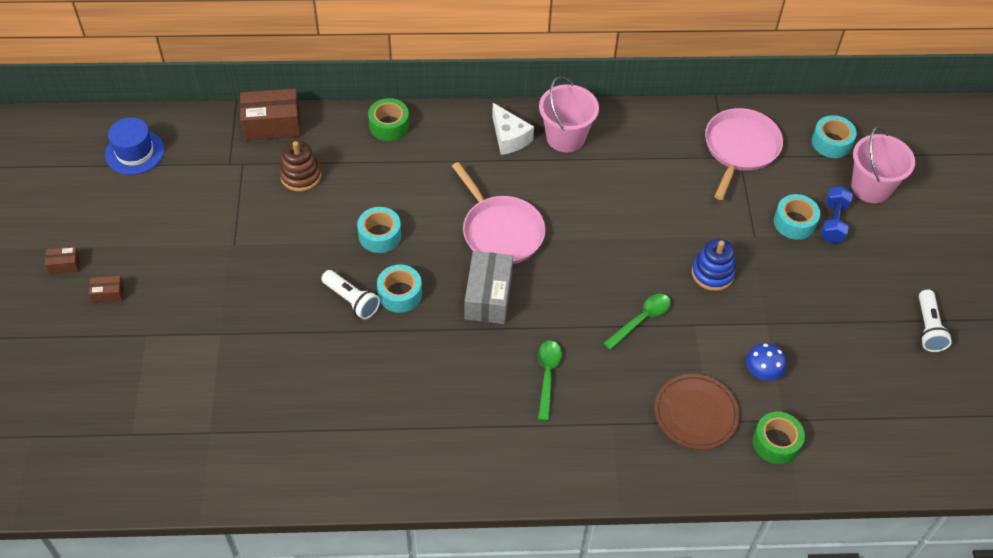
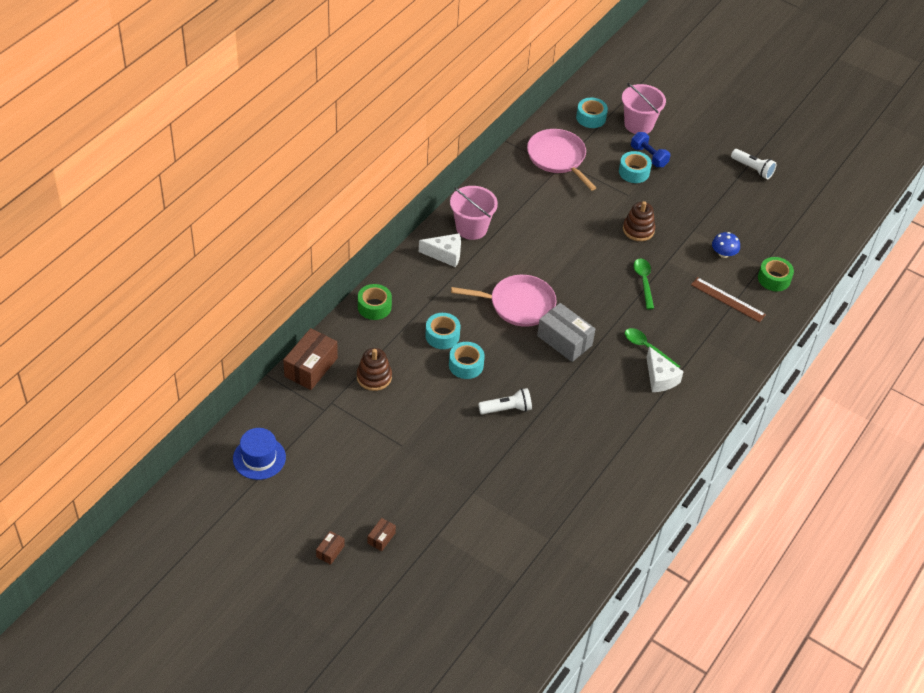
camera: 55 degrees left, 5 degrees down
turquoise tape [377,265,422,313] -> turquoise tape moved to [425,313,460,349]
brown plate [654,374,740,450] -> brown ruler [691,277,766,322]
blue stacking toy [692,239,736,291] -> brown stacking toy [623,201,655,241]
none -> white cheese [646,347,684,392]

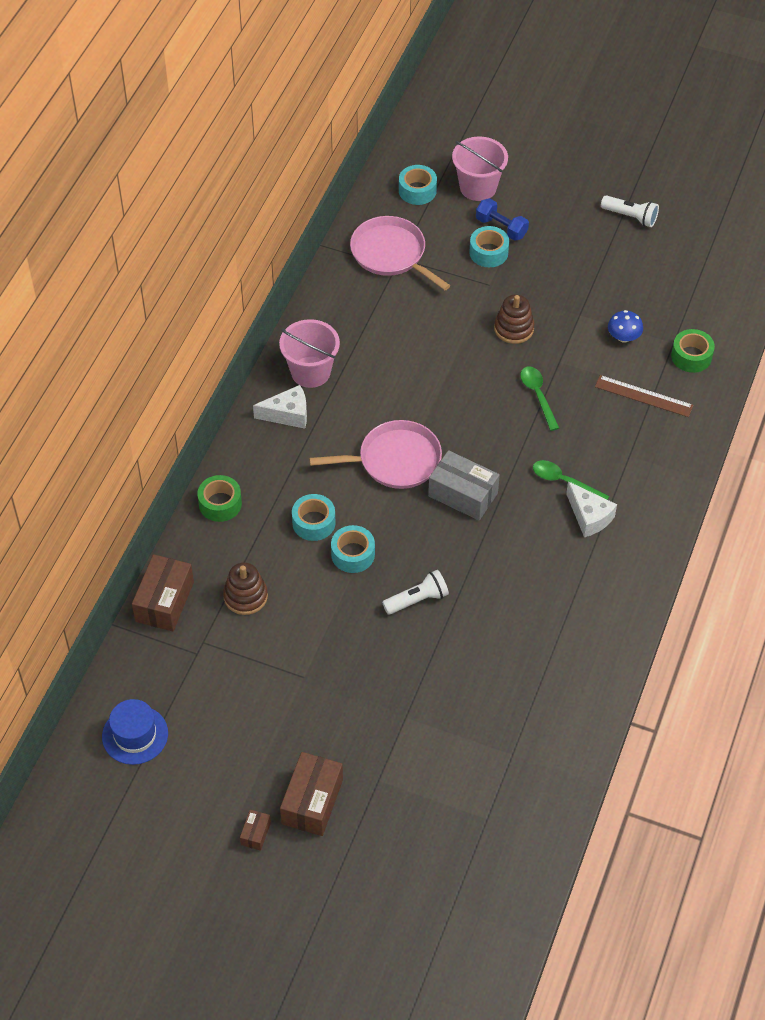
camera: 10 degrees left, 5 degrees up
brown box [368,518,396,551] -> brown box [280,752,343,836], size x2.06

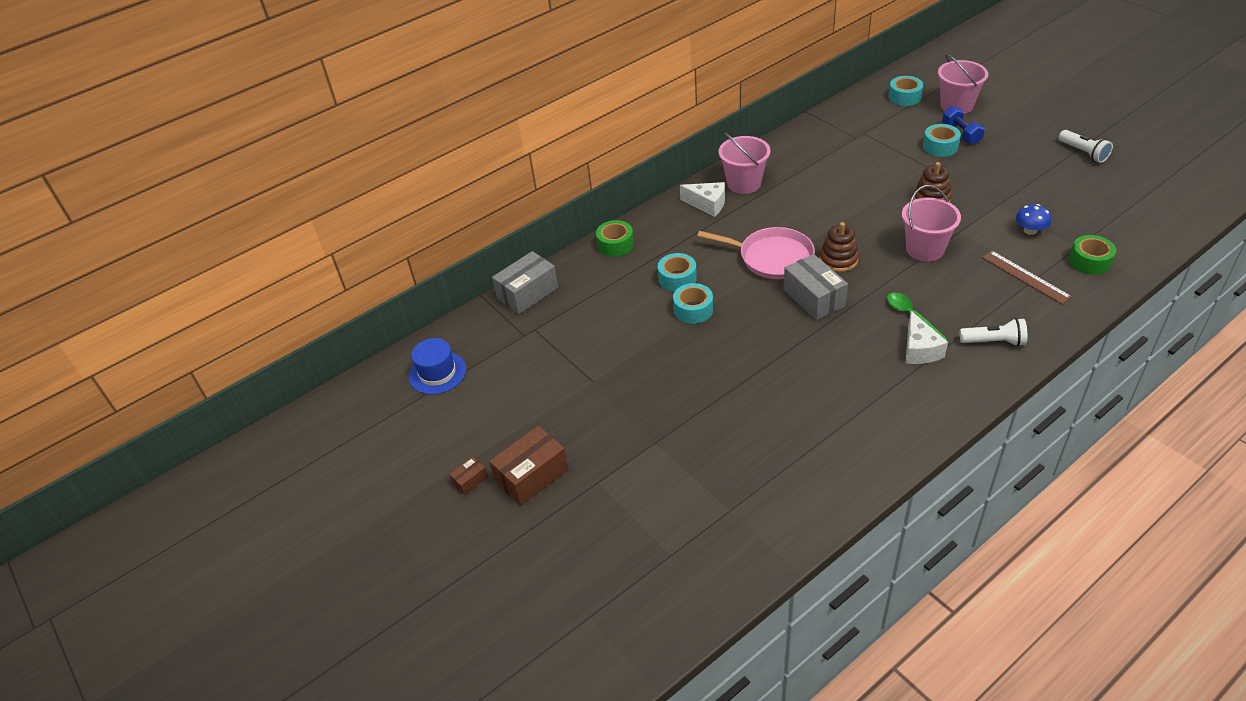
camera: 35 degrees right, 10 degrees down
brown box [132,554,194,631] -> grey box [492,251,558,314]
brown stacking toy [223,562,268,615] -> brown stacking toy moved to [820,222,859,272]
pink pan [350,216,450,290] -> none
white flashlight [382,570,449,615] -> white flashlight moved to [960,318,1027,346]
green spoon [520,366,559,431] -> pink bucket [902,185,961,262]

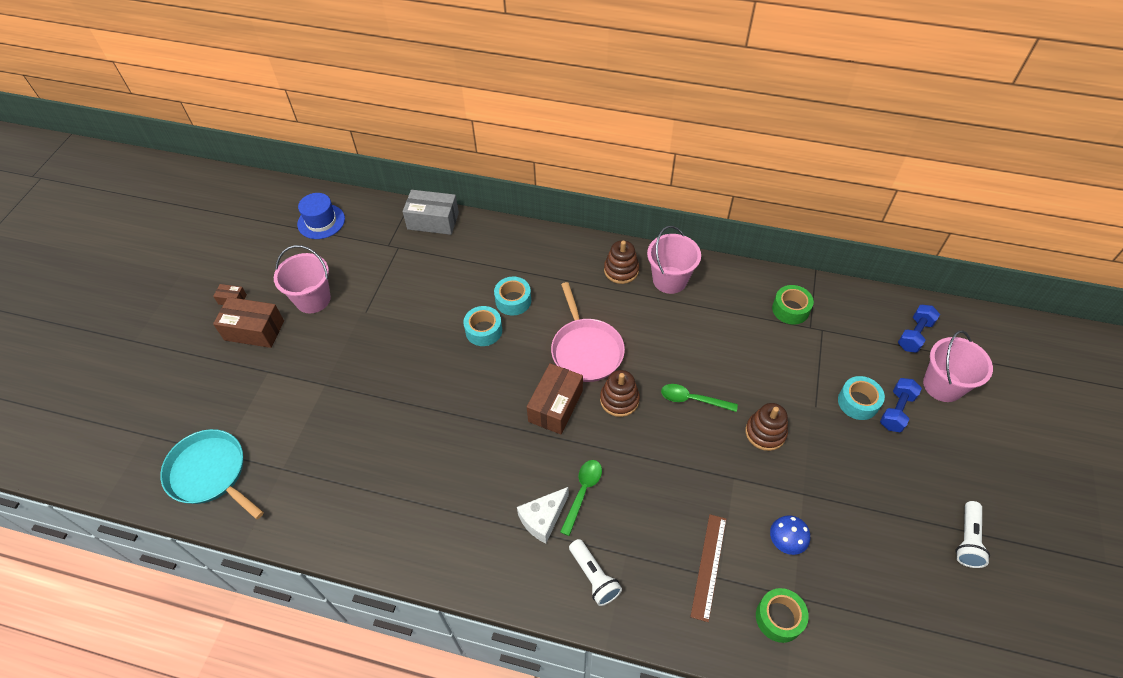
camera: 50 degrees right, 10 degrees up
green tape [596,220,634,257] -> green tape moved to [772,285,814,325]
white cheese [680,182,725,217] -> brown stacking toy [604,240,639,284]
grey box [783,254,848,320] -> brown box [527,363,583,434]
turquoise tape [888,76,923,106] -> blue dumbbell [898,305,940,353]
pink bucket [902,185,961,262] -> pink bucket moved to [274,245,331,313]
none -> turquoise pan [160,429,264,519]
none -> green spoon [661,384,738,412]

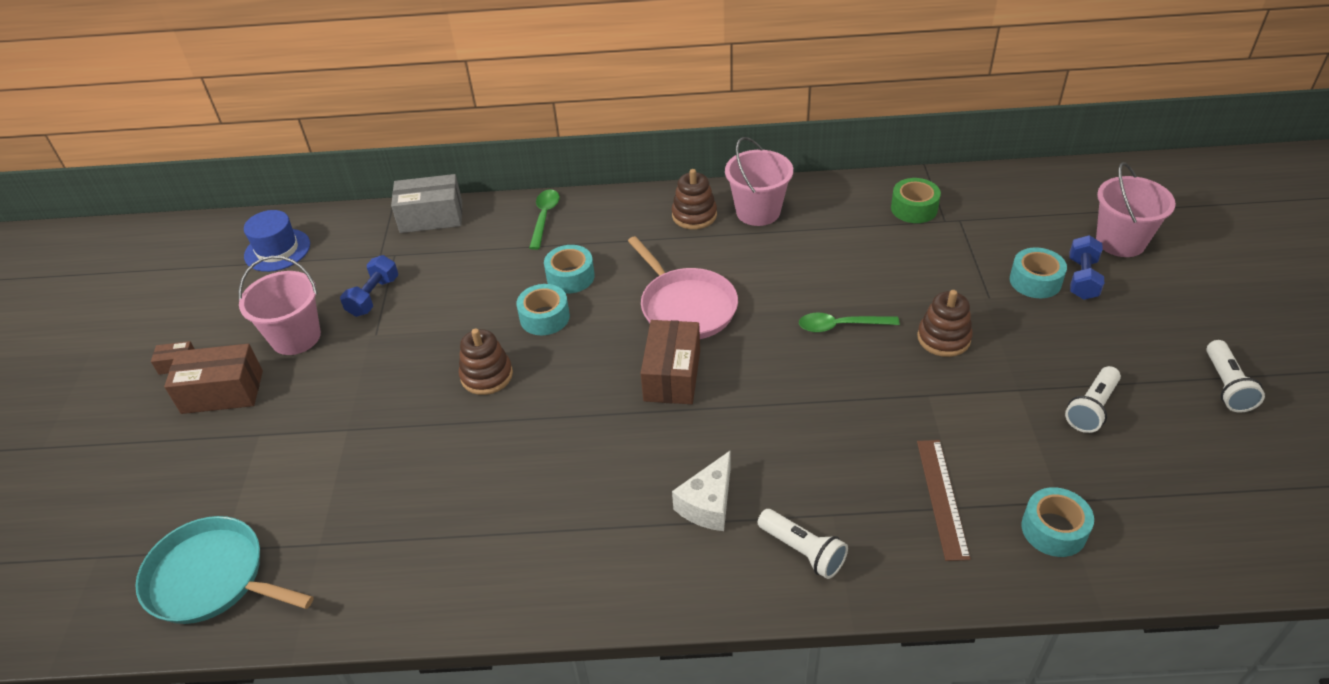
camera: 15 degrees left, 10 degrees down
green spoon [560,460,602,536] -> green spoon moved to [529,189,560,250]
brown stacking toy [600,370,640,417] -> brown stacking toy moved to [459,328,513,395]
green tape [756,588,809,643] -> turquoise tape [1022,487,1094,557]
blue mushroom [770,515,810,555] -> none
blue dumbbell [898,305,940,353] -> blue dumbbell moved to [340,255,398,317]
none -> white flashlight [1065,366,1121,433]

